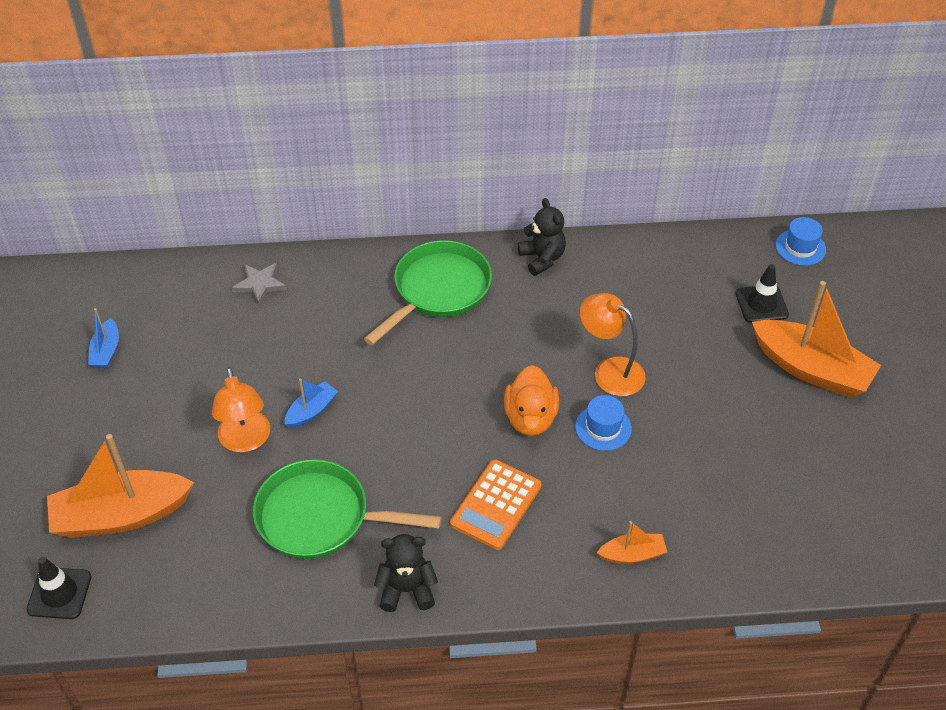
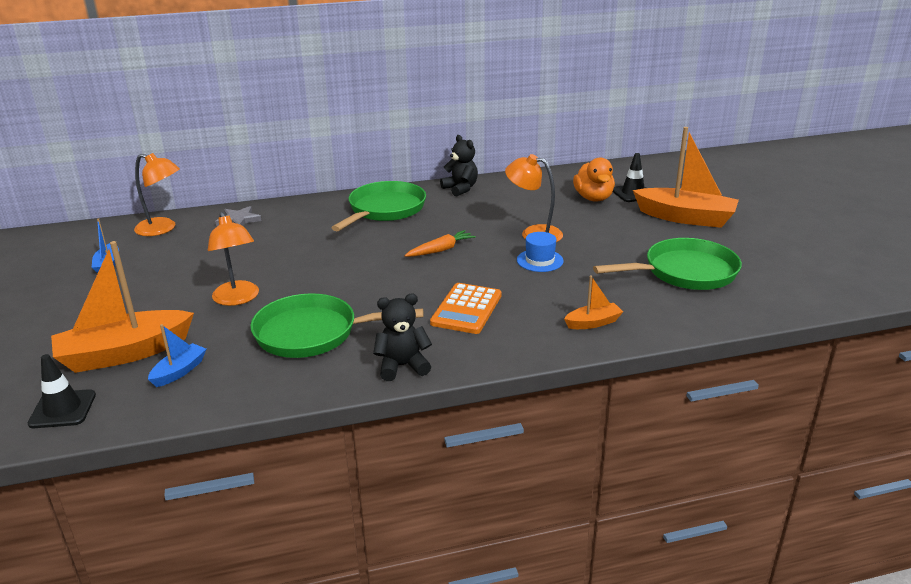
camera: 10 degrees left, 20 degrees down
blue boat [285,379,338,428] -> blue boat moved to [148,324,206,387]
orange duck [504,365,559,436] -> orange duck moved to [573,157,615,202]
blue hat [775,217,826,266] -> none
none -> orange lamp [134,153,180,236]
none -> orange carrot [405,230,476,257]
none -> green pan [593,238,742,290]

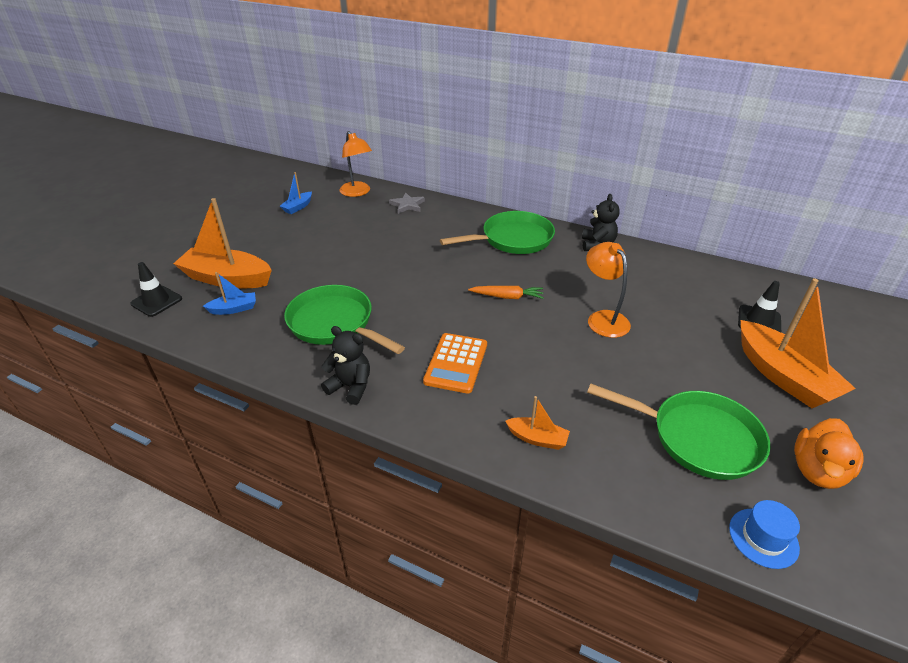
camera: 40 degrees right, 10 degrees up
orange lamp [208,212,259,306] -> none
orange calculator [430,283,502,334] -> orange calculator turned 45 degrees counterclockwise [423,333,487,394]
blue hat [517,232,564,272] -> blue hat moved to [729,500,800,569]
orange duck [573,157,615,202] -> orange duck moved to [794,418,863,489]

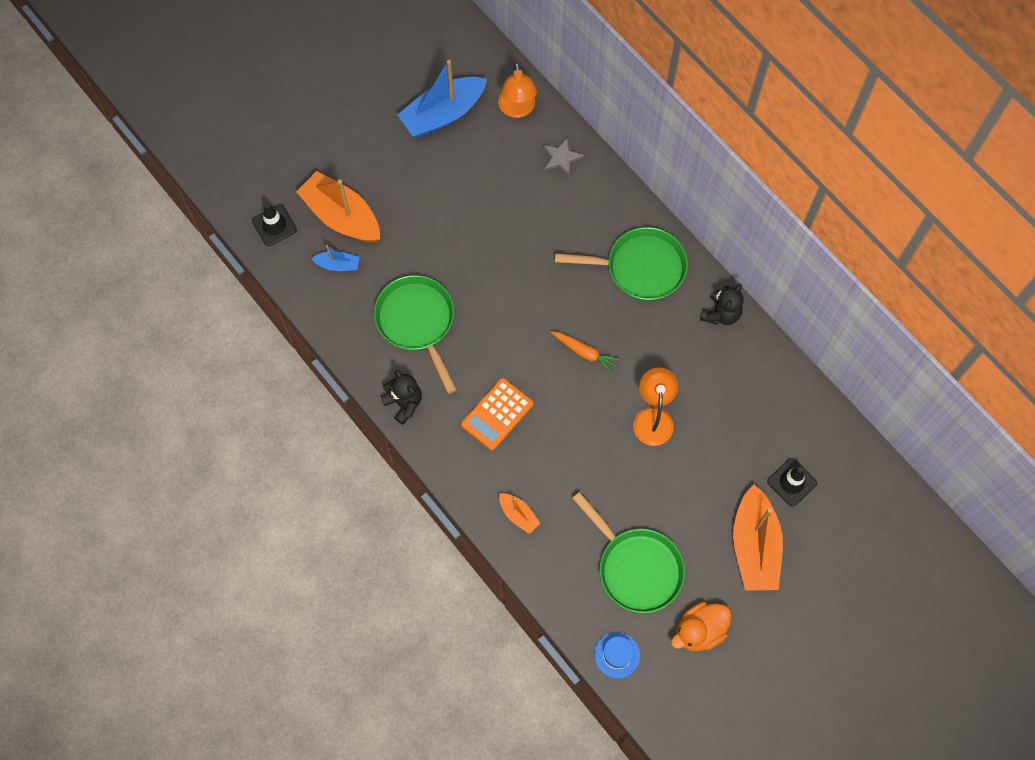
camera: 25 degrees right, 30 degrees up
blue boat [280,172,312,214] -> blue boat [397,60,487,137], size x2.10

